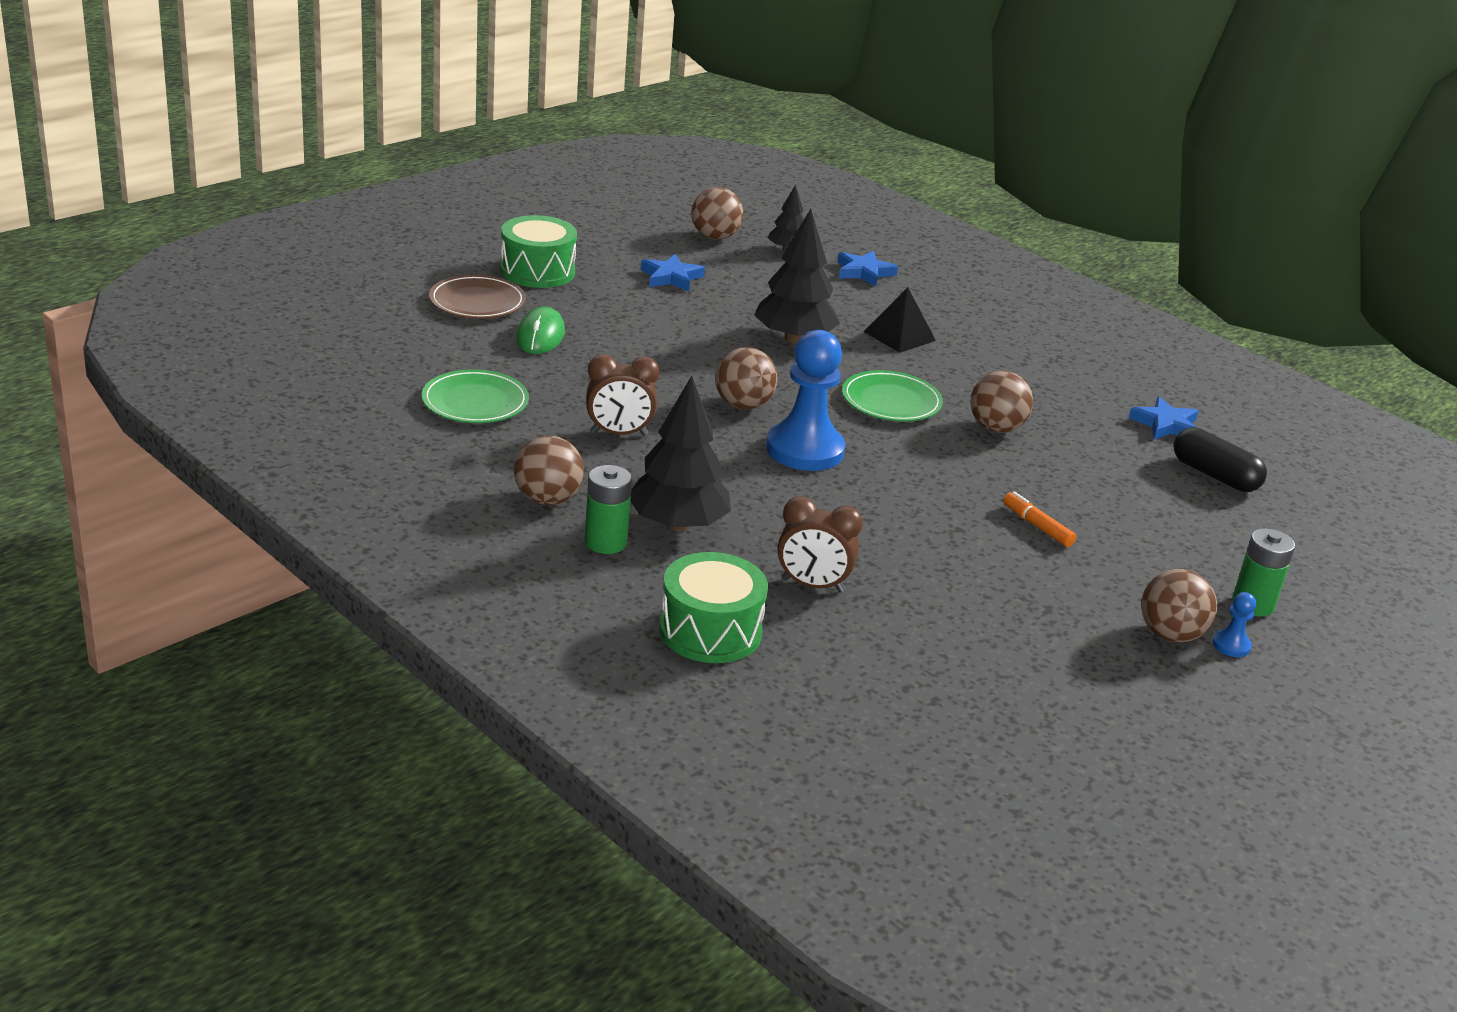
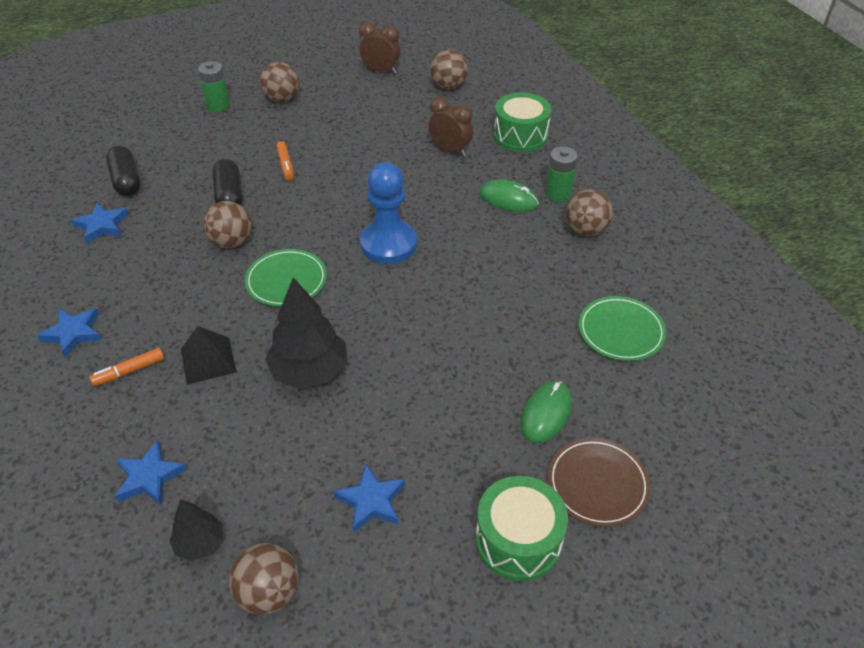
camera: 155 degrees left, 15 degrees up
brown clock [586,354,659,436] -> brown clock moved to [359,22,400,74]
black tree [631,376,731,531] -> green mouse [479,180,539,212]
brown ball [715,347,778,410] -> brown ball moved to [430,49,468,89]
blue pawn [1212,592,1256,657] -> none
none -> blue star [37,308,102,358]
none -> orange marker [89,348,164,386]
none -> black capsule [212,159,243,205]

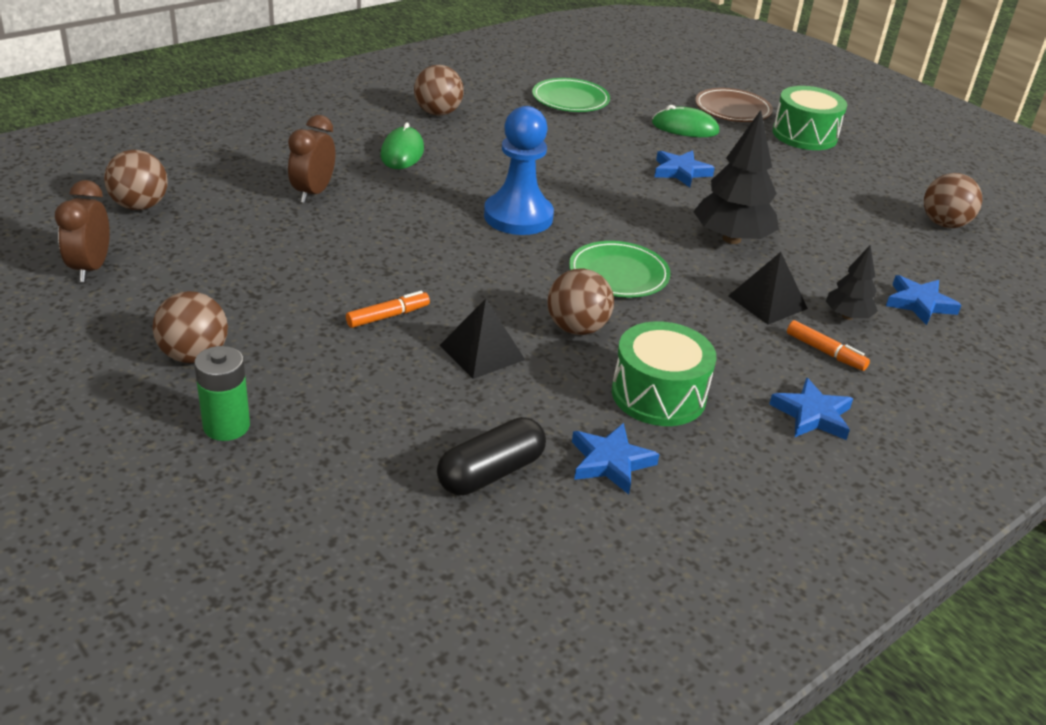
camera: 110 degrees left, 10 degrees down
black tree [169,499,223,561] -> black tree moved to [826,245,878,320]
black capsule [212,159,243,205] -> black pyramid [439,299,525,379]
blue star [333,464,405,533] -> blue star moved to [654,150,715,187]
green drum [493,93,552,152] -> green drum moved to [612,321,716,426]
green battery [545,147,578,202] -> none

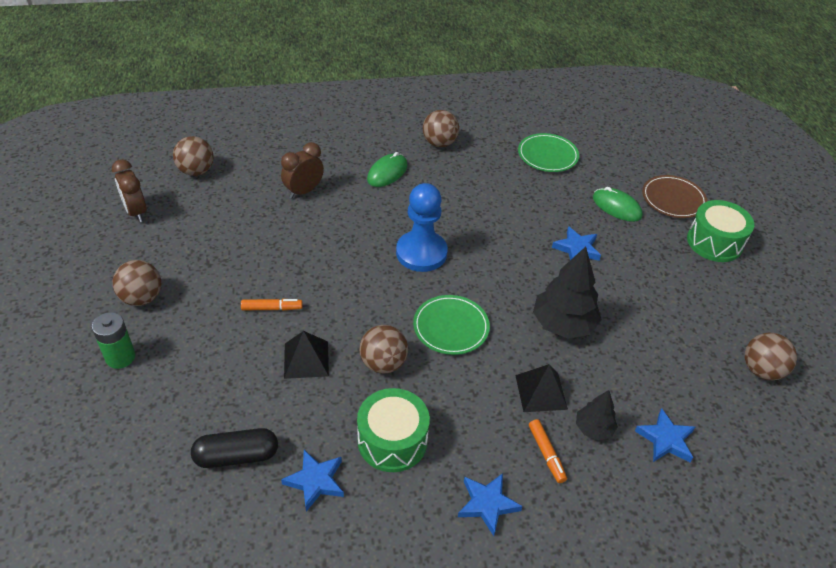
camera: 30 degrees right, 10 degrees up
brown clock [55,180,110,282] -> brown clock turned 60 degrees counterclockwise [112,159,147,222]

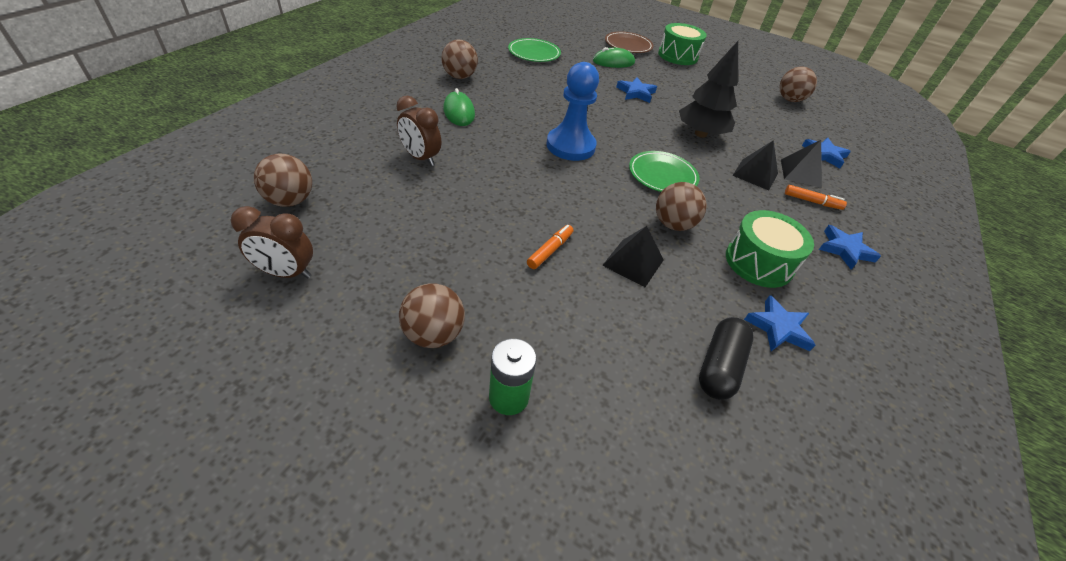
camera: 55 degrees left, 0 degrees up
brown clock [281,142,324,198] -> brown clock turned 45 degrees counterclockwise [396,96,441,166]
black tree [576,390,618,441] -> black pyramid [781,140,822,188]

